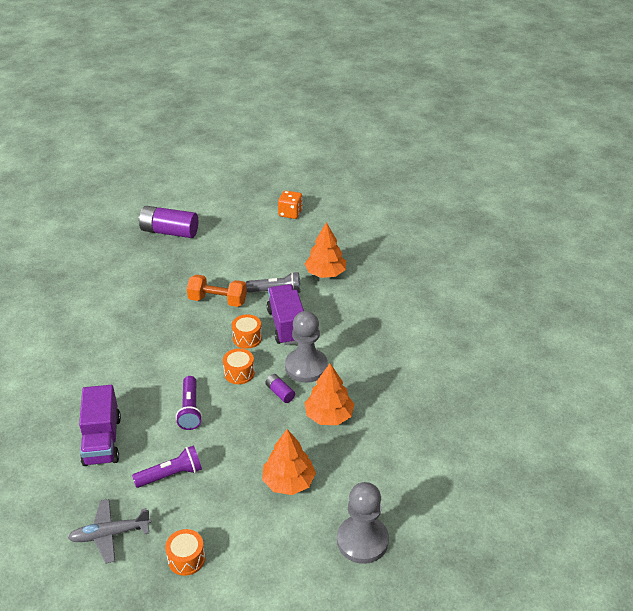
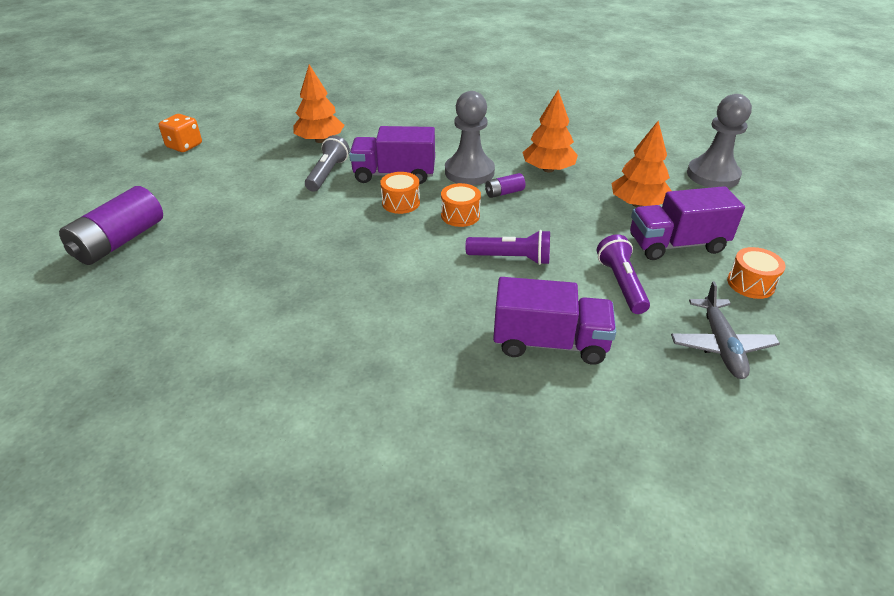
camera: 75 degrees left, 0 degrees up
orange dumbbell [187,275,247,307] -> none
none -> purple truck [630,186,745,260]

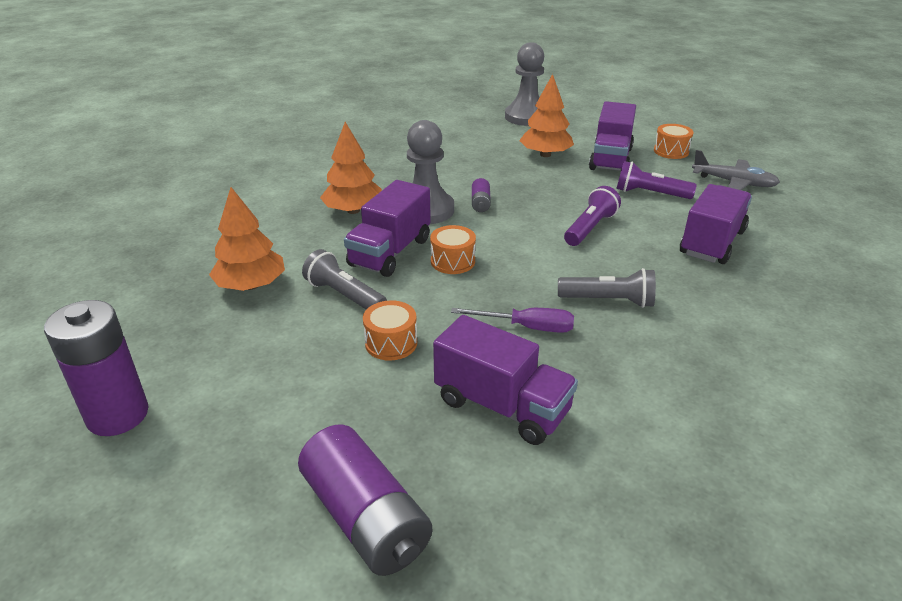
camera: 65 degrees left, 5 degrees down
orange dice [159,114,202,152] -> purple battery [44,300,148,436]
orange drum [441,183,481,227] -> orange drum moved to [363,300,417,360]
orange tree [522,90,578,172] -> orange tree moved to [320,122,382,214]
none -> purple truck [433,315,578,445]
none -> purple screwdriver [451,308,574,333]
none -> grey flashlight [558,268,656,308]

